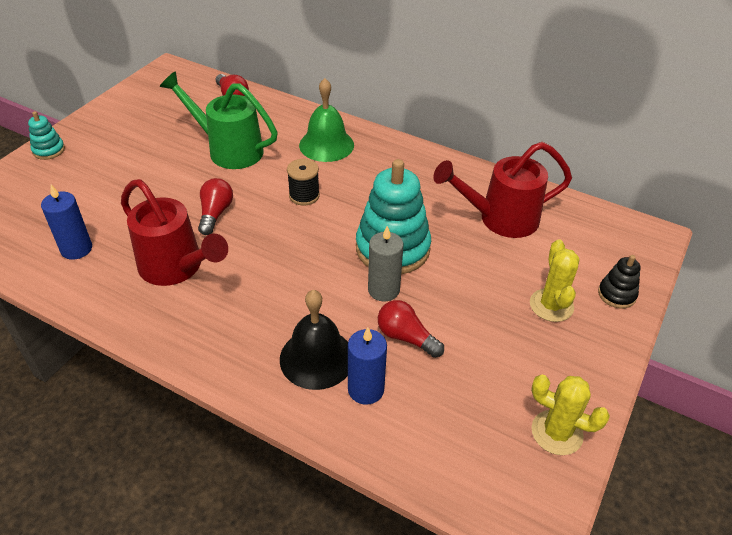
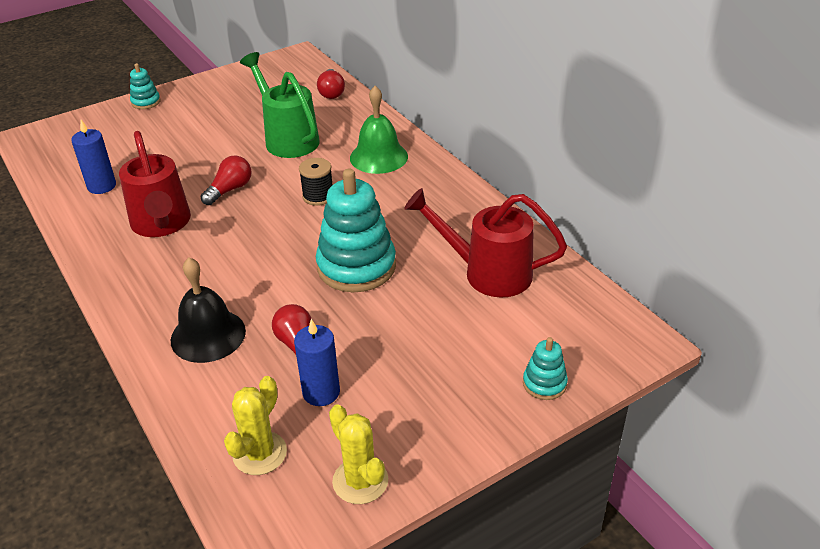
camera: 30 degrees right, 5 degrees down
blue candle [348,327,387,405] -> blue candle moved to [294,319,340,406]
grey candle [368,226,403,302] -> none
yellow cactus [530,239,580,322] -> yellow cactus moved to [224,376,287,475]
black stacking toy [598,255,641,309] -> turquoise stacking toy [523,337,568,400]

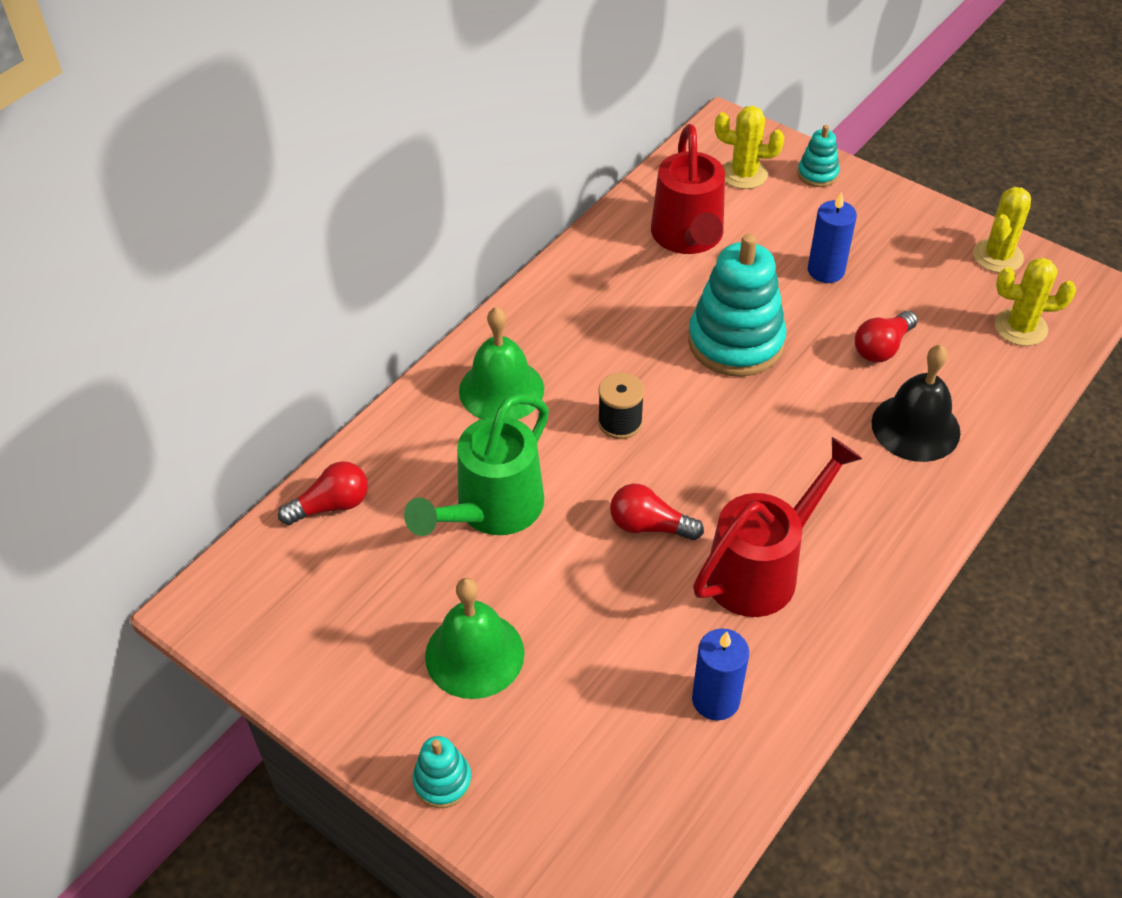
camera: 110 degrees left, 10 degrees up
blue candle [294,319,340,406] -> blue candle moved to [808,192,857,283]
none -> green bell [425,578,525,699]
none -> yellow cactus [715,106,784,189]

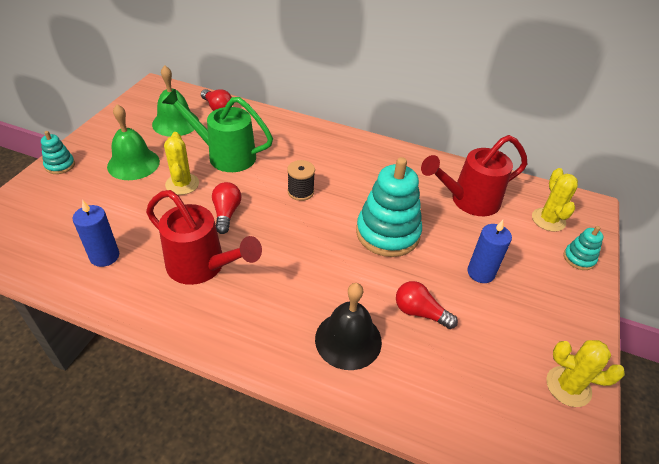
camera: 70 degrees right, 5 degrees down
green bell [459,307,544,420] -> green bell moved to [152,65,199,137]
yellow cactus [995,258,1076,346] -> yellow cactus moved to [164,132,199,195]

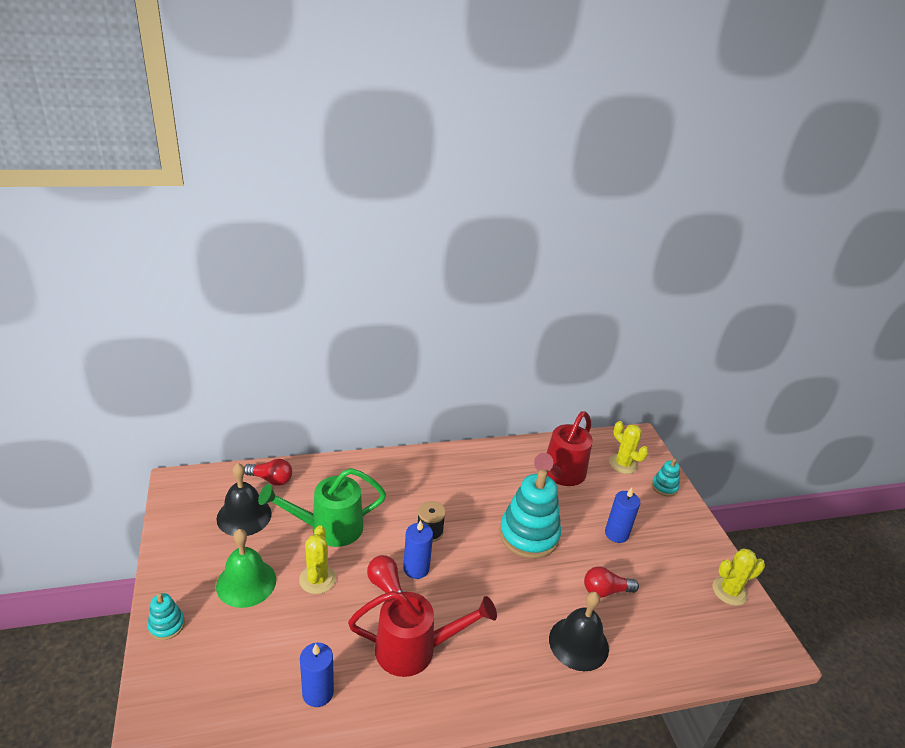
camera: 35 degrees left, 10 degrees down
green bell [152,65,199,137] -> black bell [216,463,272,536]
yellow cactus [164,132,199,195] -> yellow cactus turned 45 degrees clockwise [299,525,336,594]
none -> blue candle [403,520,433,579]

